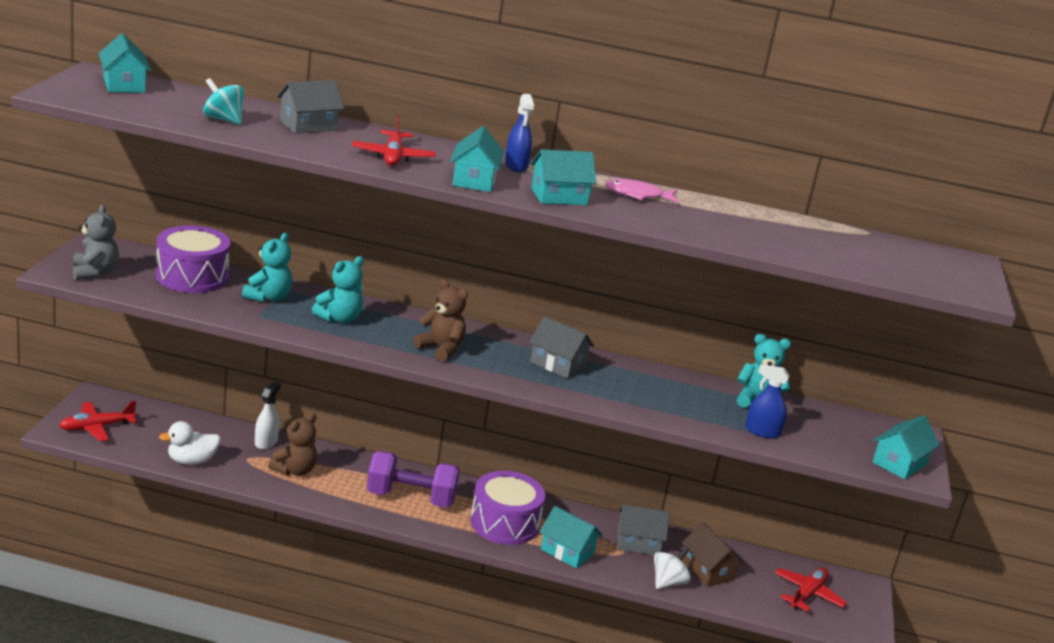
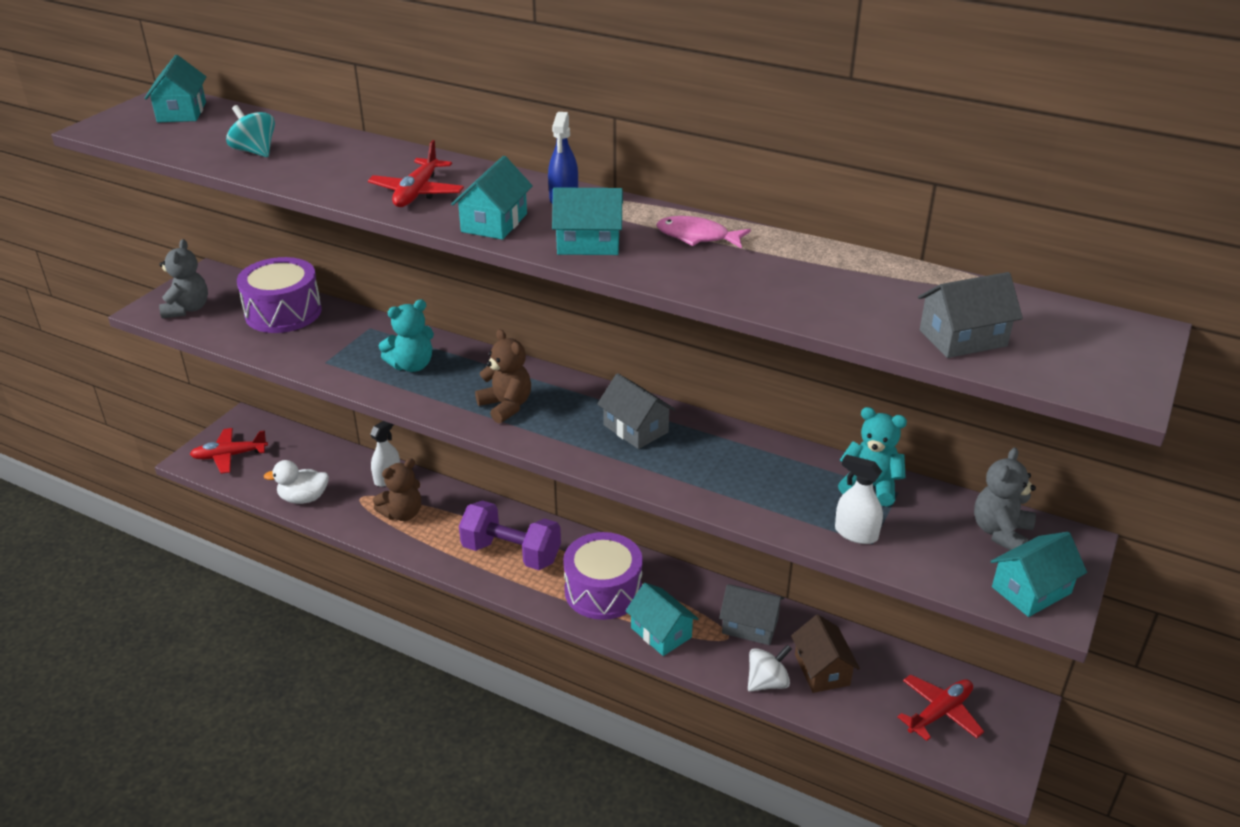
camera: 20 degrees right, 10 degrees up
turquoise teddy bear [242,233,292,302] -> none
grey house [277,80,344,134] -> grey house moved to [918,272,1023,358]
blue spray bottle [745,364,789,438] -> white spray bottle [835,454,883,544]
none -> grey teddy bear [974,447,1036,550]

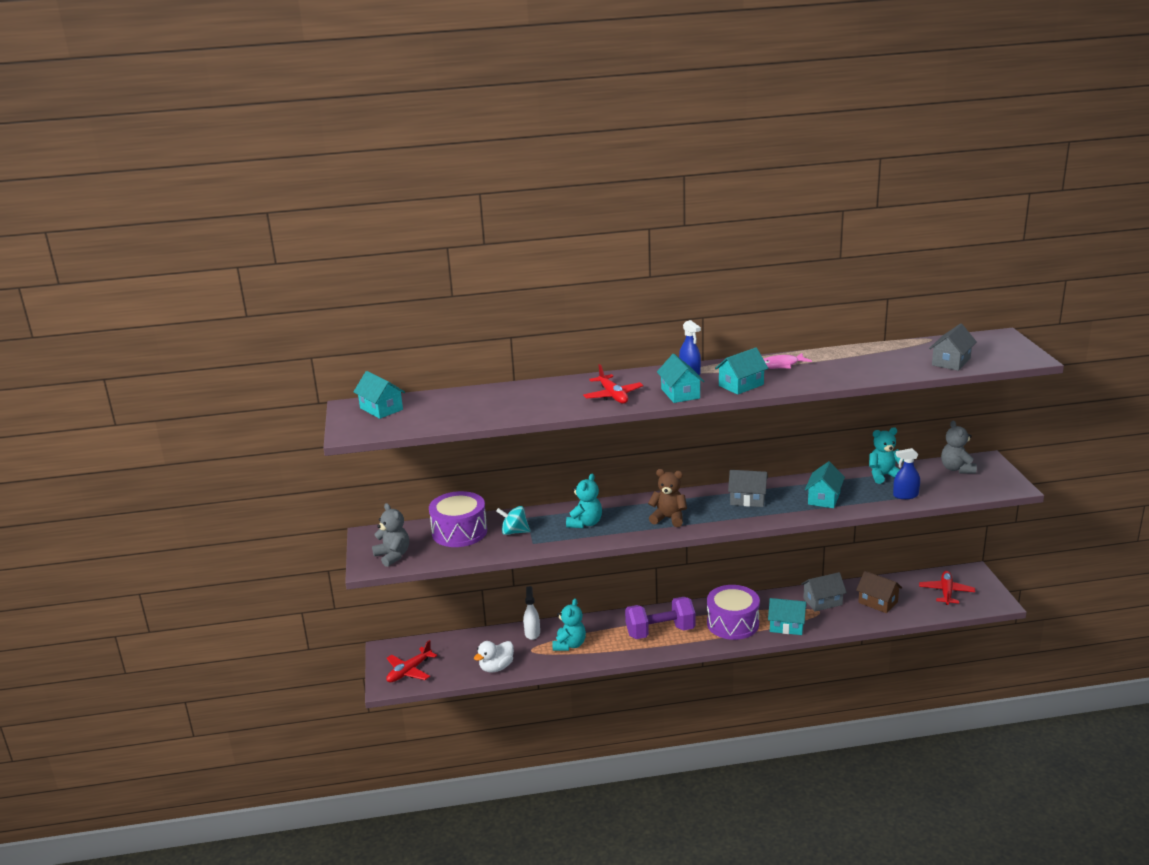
camera: 35 degrees left, 10 degrees down
turquoise spinning top [226,105,275,157] -> turquoise spinning top moved to [496,506,530,535]
brown teddy bear [373,458,421,521] -> turquoise teddy bear [552,598,586,651]
white spinning top [748,645,792,692] -> none
white spray bottle [835,454,883,544] -> blue spray bottle [893,448,920,499]
turquoise house [991,532,1087,617] -> turquoise house moved to [805,461,845,508]

